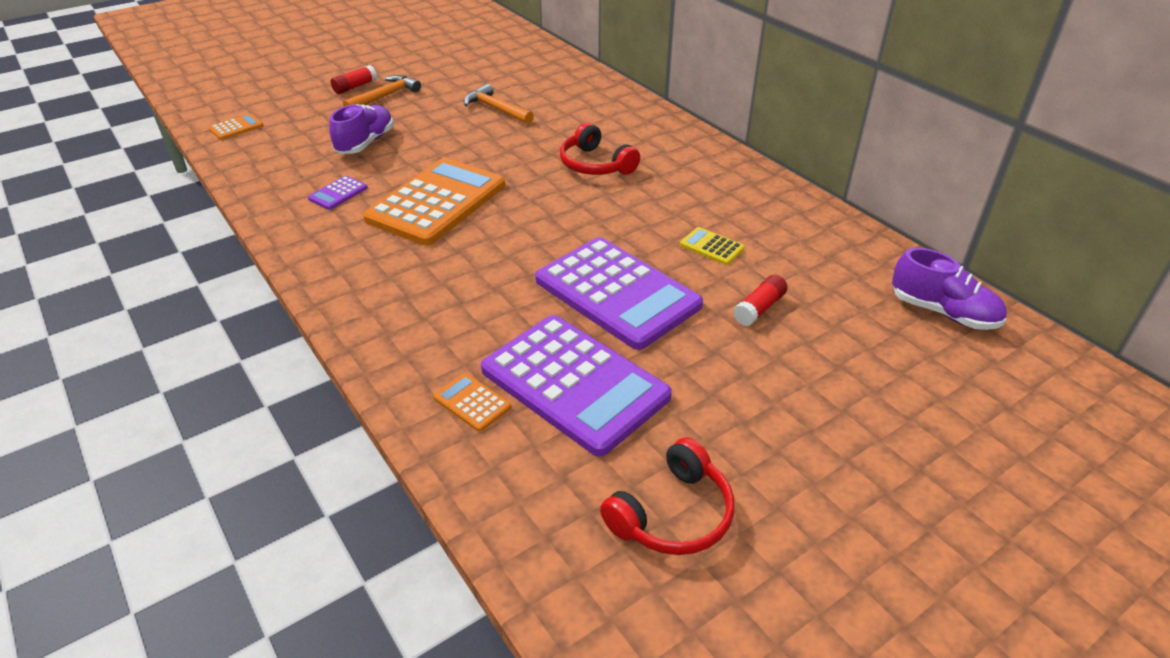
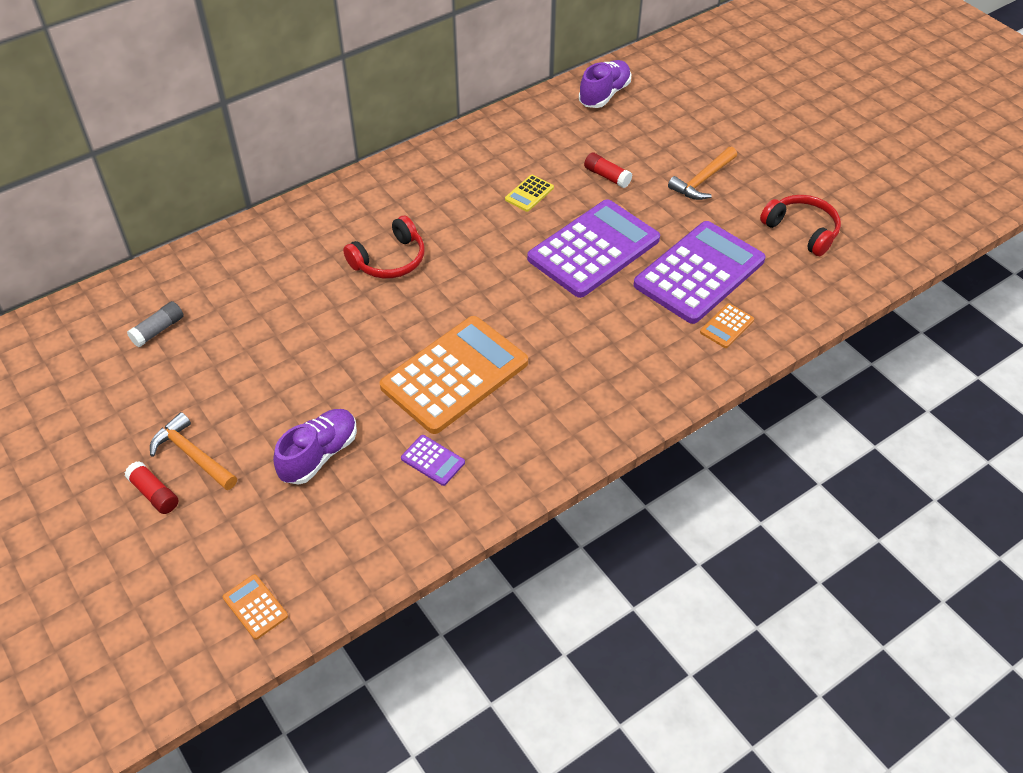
camera: 90 degrees left, 10 degrees up
purple shoe [329,104,394,154] -> purple shoe turned 105 degrees clockwise [273,409,357,485]
orange calculator [363,158,505,246] -> orange calculator turned 105 degrees clockwise [380,316,528,434]
orange hammer [464,84,534,124] -> orange hammer moved to [668,147,737,200]
none -> grey glue stick [127,301,184,347]

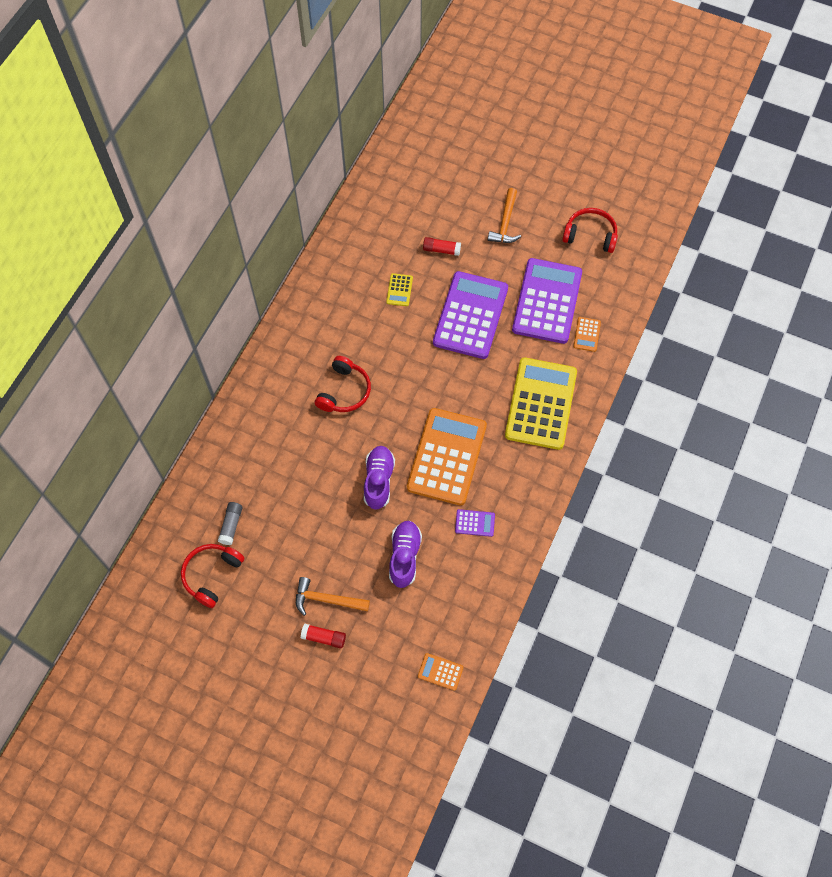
camera: 30 degrees left, 15 degrees up
purple shoe [579,60,631,108] -> purple shoe moved to [364,446,395,510]
none -> red headphones [181,544,244,608]
none -> yellow calculator [505,357,577,450]

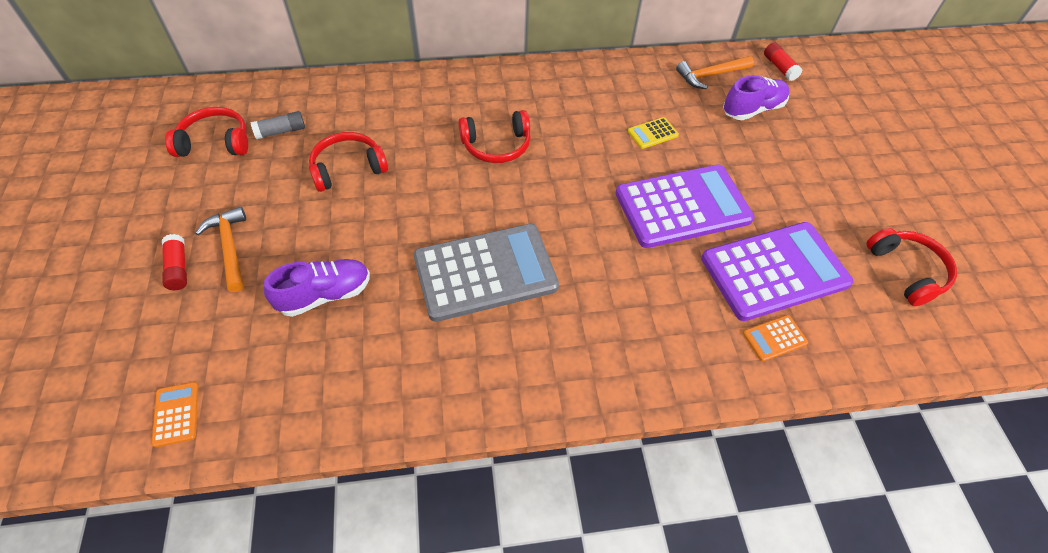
camera: 55 degrees right, 10 degrees down
purple shoe [364,446,395,510] -> purple shoe moved to [723,75,790,120]
orange calculator [407,408,487,505] -> grey calculator [414,224,559,322]
red glue stick [423,237,461,256] -> red glue stick moved to [764,43,802,81]
purple calculator [455,509,495,537] -> none
orange hammer [488,188,521,243] -> orange hammer moved to [676,56,754,89]
yellow calculator [505,357,577,450] -> none
none -> red headphones [309,132,388,192]

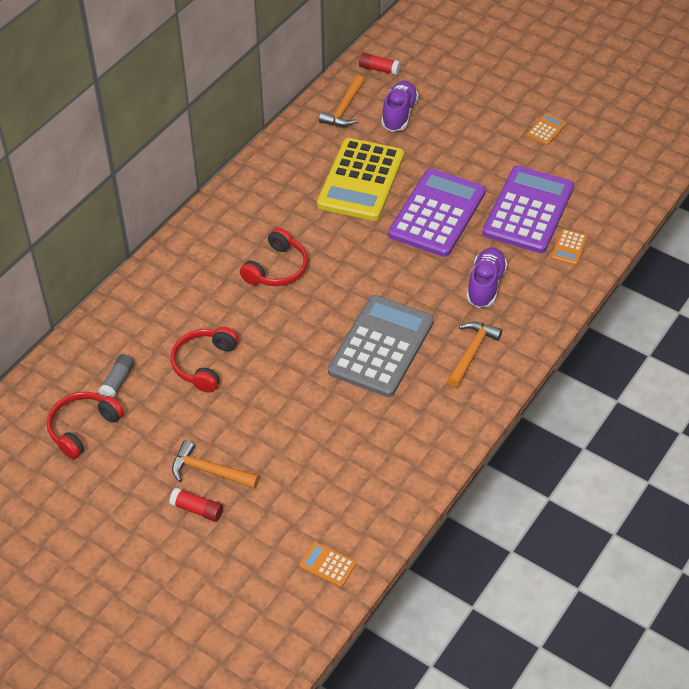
camera: 45 degrees left, 5 degrees down
purple shoe [264,259,370,317] -> purple shoe moved to [466,247,507,308]
yellow calculator [628,117,679,149] -> yellow calculator [317,138,404,221], size x2.48
red headphones [866,228,957,306] -> none
none -> orange hammer [447,321,502,388]
none -> orange calculator [527,113,567,145]

